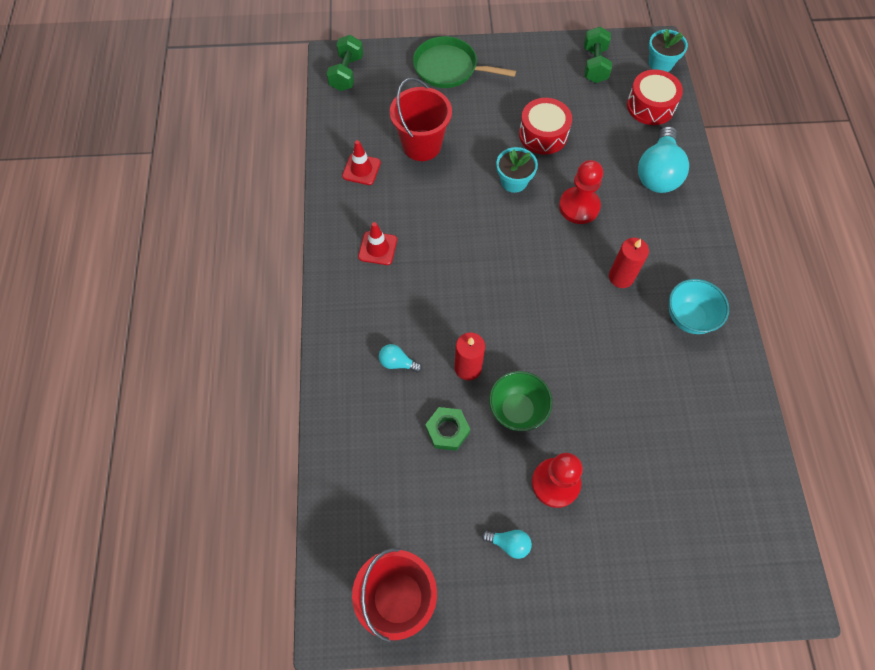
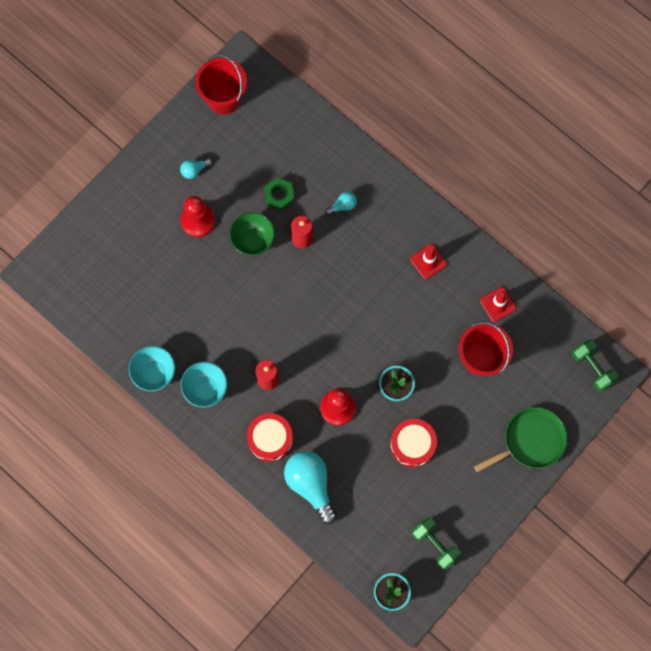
camera: 135 degrees right, 10 degrees up
red drum [627,69,683,125] -> red drum moved to [247,413,293,462]
none -> turquoise bowl [129,346,176,392]

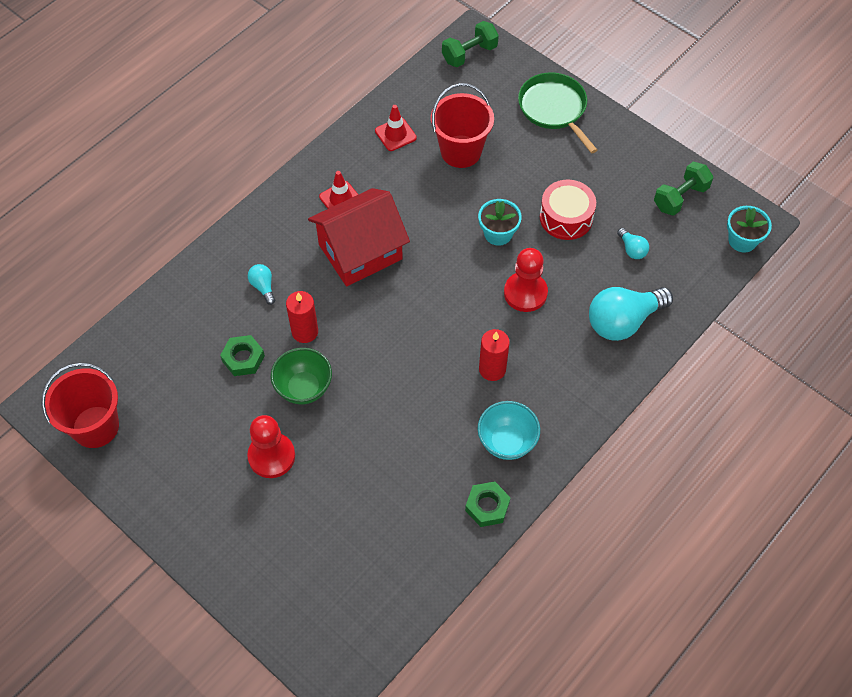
camera: 90 degrees left, 15 degrees down
turquoise bowl [129,346,176,392] -> green nut [465,481,511,527]
turquoise light bulb [180,158,212,179] -> turquoise light bulb moved to [617,228,649,259]
red drum [247,413,293,462] -> none
none -> red house [308,188,410,286]

